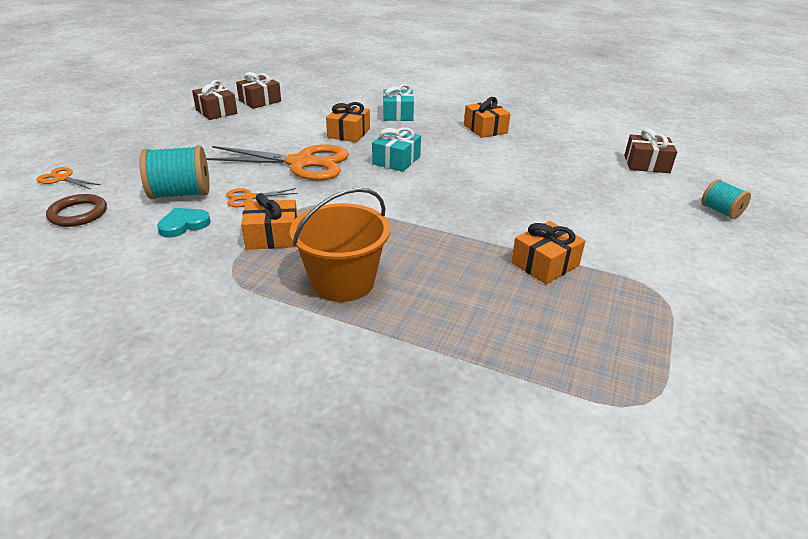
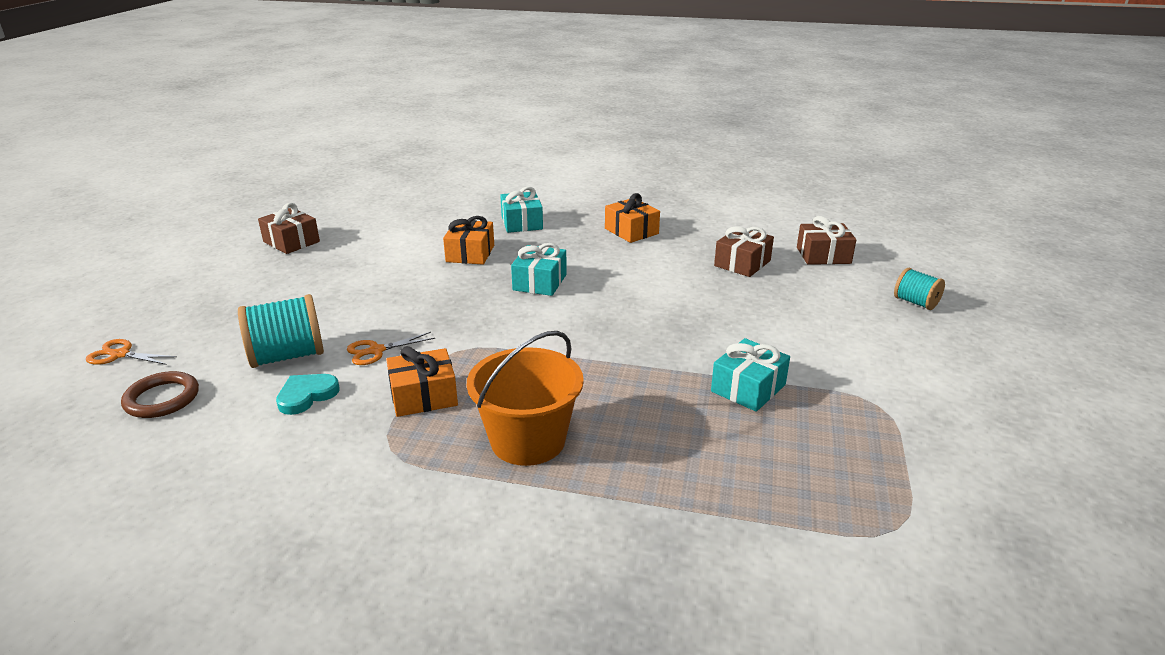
camera: 10 degrees left, 5 degrees down
orange scissors [206,144,349,181] -> none
brown gift [236,72,281,109] -> brown gift moved to [714,226,774,277]
orange gift [511,221,586,284] -> turquoise gift [711,338,790,412]

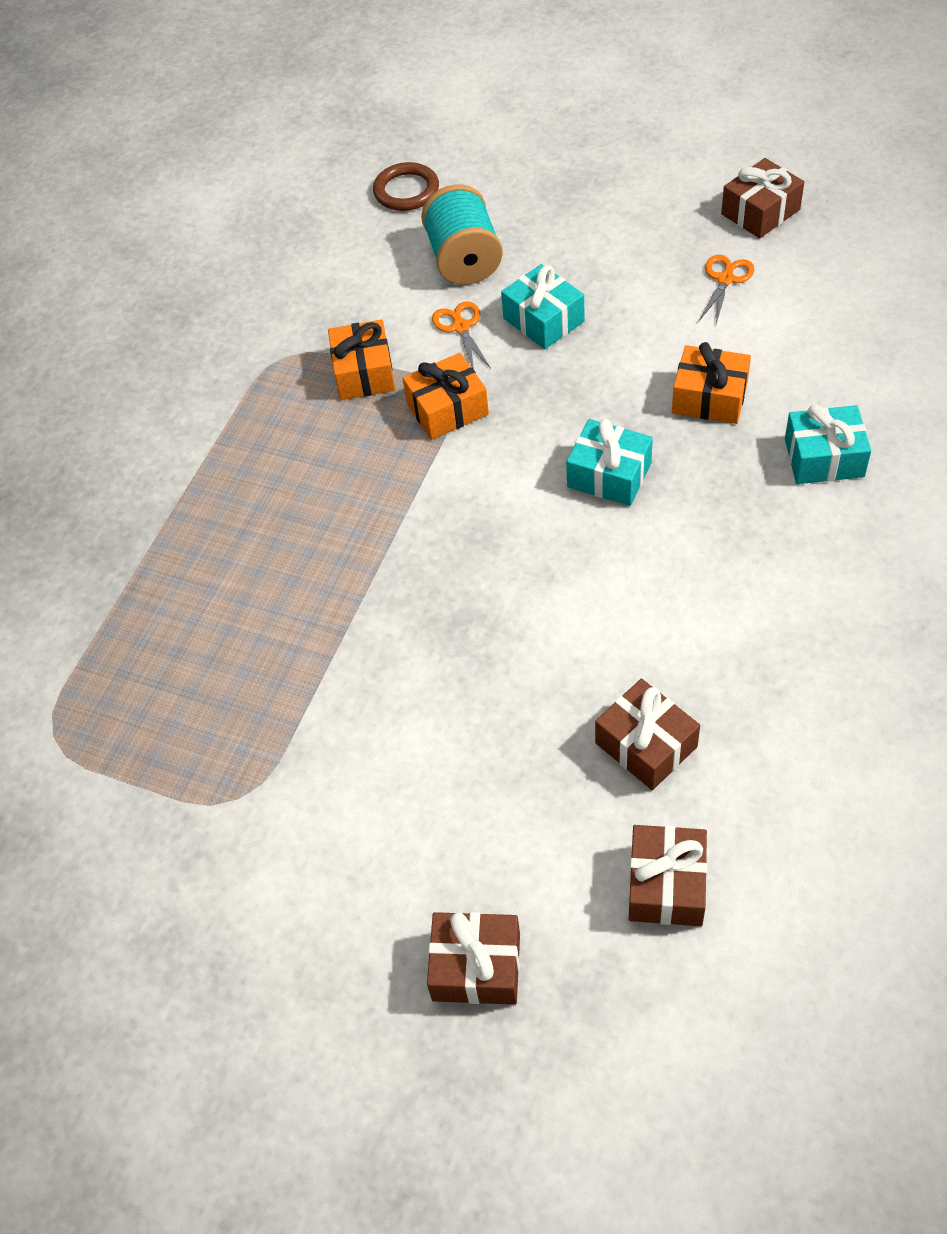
camera: 105 degrees right, 25 degrees up
orange scissors [86,339,177,365] -> orange scissors moved to [699,255,755,324]
turquoise heart [276,374,340,415] -> none
orange bucket [467,331,584,466] -> none
orange gift [605,193,660,243] -> orange gift moved to [402,353,489,440]
turquoise gift [711,338,790,412] -> turquoise gift moved to [501,264,585,349]
turquoise spool [894,268,945,310] -> brown gift [427,912,520,1005]

